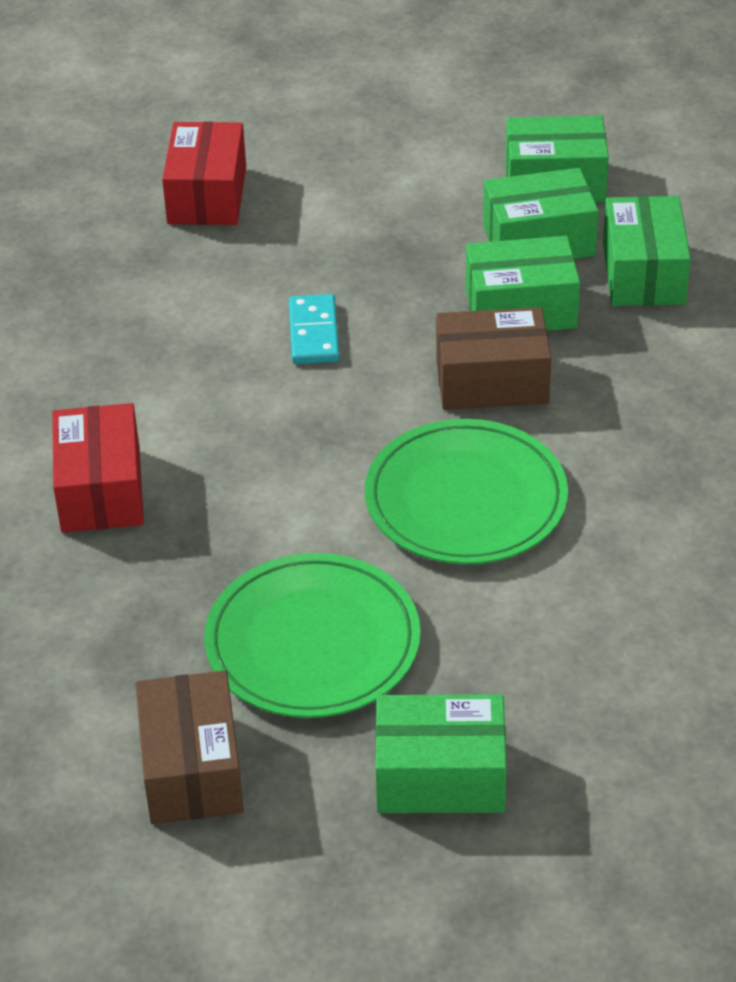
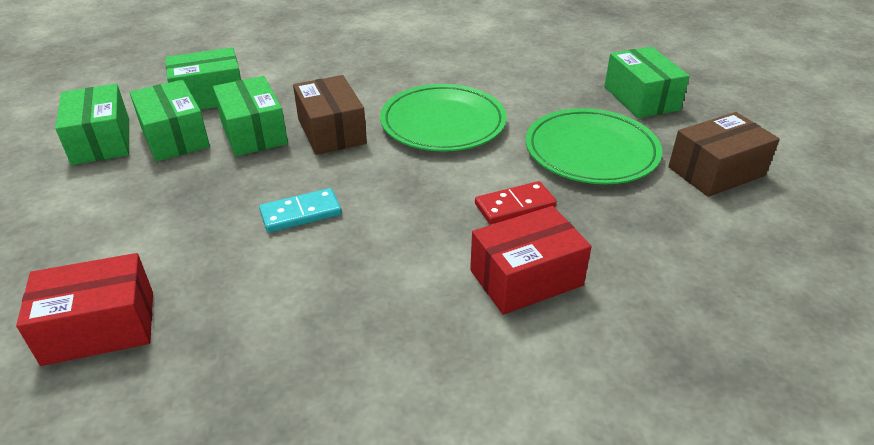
camera: 110 degrees left, 5 degrees down
none -> red domino [475,181,557,224]

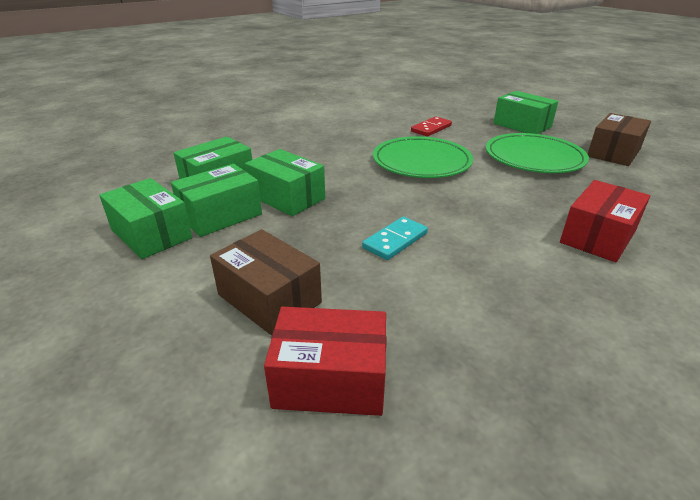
camera: 25 degrees left, 5 degrees down
red box [16,253,153,366] -> red box turned 45 degrees clockwise [264,307,386,416]
green box [130,80,210,162] -> green box turned 75 degrees counterclockwise [171,164,262,237]
brown box [293,75,367,155] -> brown box moved to [210,229,322,336]
red domino [475,181,557,224] -> red domino moved to [411,117,452,136]

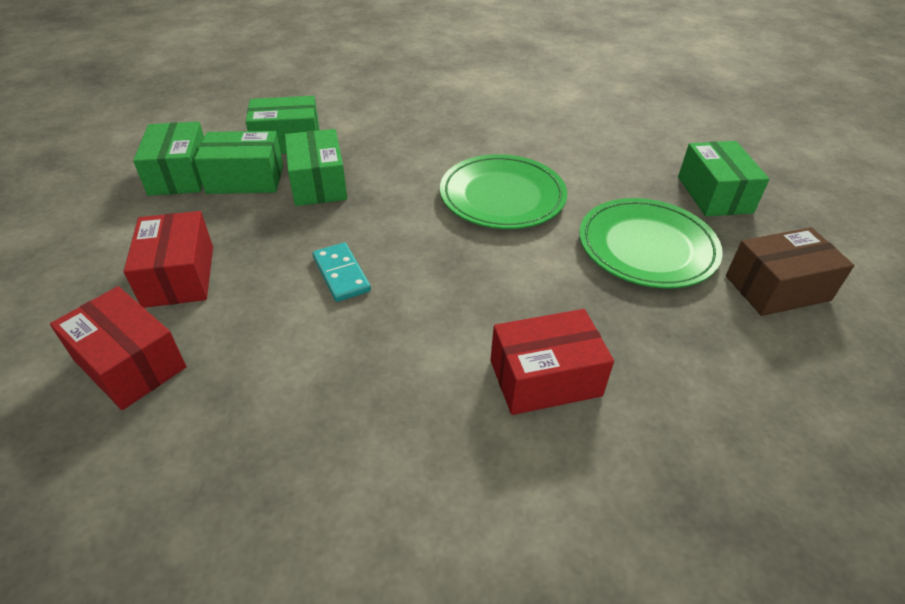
camera: 35 degrees right, 10 degrees up
brown box [210,229,322,336] -> red box [124,211,213,308]
turquoise domino [362,217,428,260] -> turquoise domino turned 75 degrees clockwise [313,243,371,302]
red domino [411,117,452,136] -> none

